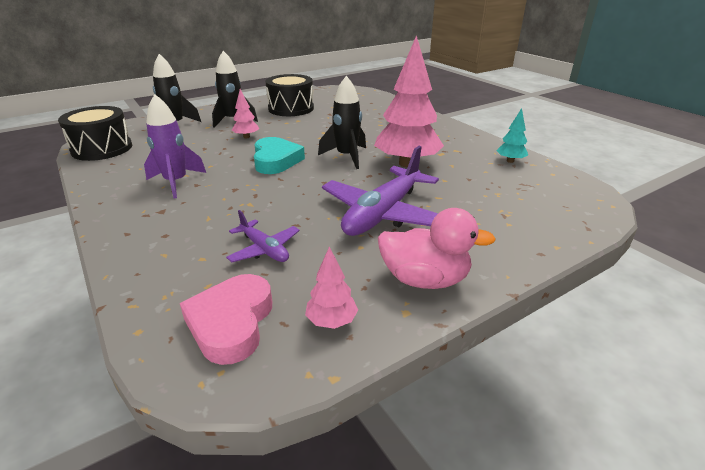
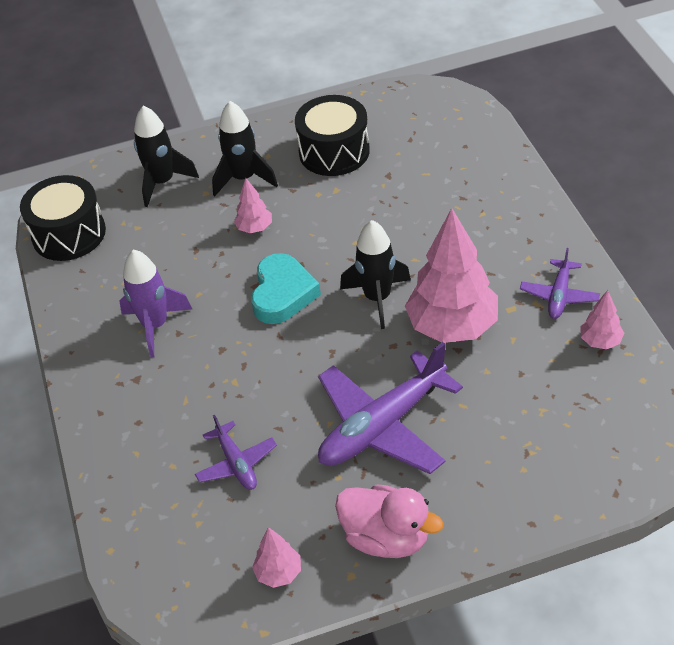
camera: 20 degrees right, 15 degrees up
pink heart [180,274,272,365] -> none
turquoise tree [496,108,528,163] -> pink tree [580,290,624,349]
none -> purple plane [520,248,600,319]

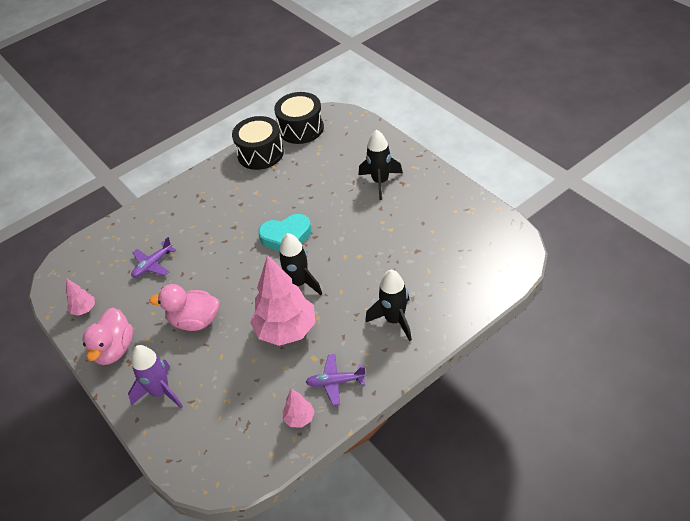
camera: 70 degrees right, 0 degrees up
purple rocket [119,250,192,358] -> purple rocket moved to [128,345,183,408]
black rocket [134,105,199,207] -> black rocket moved to [365,270,412,341]
pink tree [234,178,272,233] -> none
black drum [295,95,370,176] -> black drum moved to [232,116,284,170]
purple plane [318,342,463,474] -> pink duck [150,284,219,331]

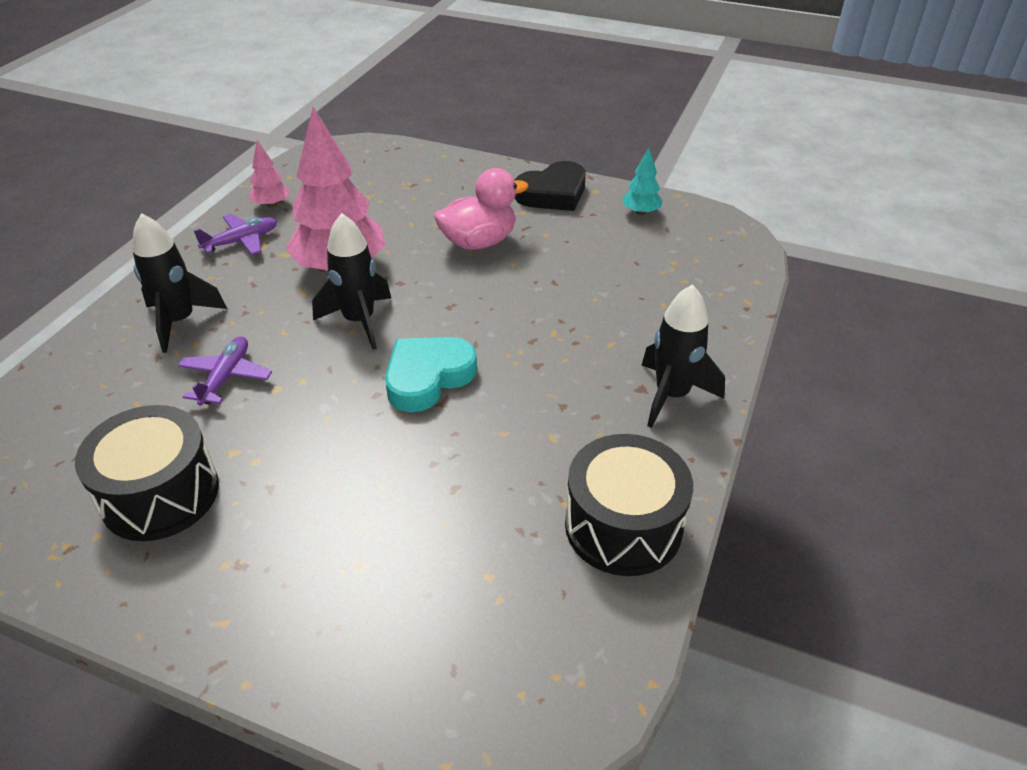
camera: 145 degrees right, 5 degrees down
pink tree [66,278,95,316] -> turquoise tree [622,148,663,215]
pink duck [82,308,133,365] -> black heart [515,161,586,211]
purple rocket [128,345,183,408] -> none
purple plane [131,237,176,278] -> purple plane moved to [178,337,272,406]
black drum [274,92,324,144] -> black drum moved to [75,405,219,541]
black rocket [359,130,403,200] -> black rocket moved to [641,284,725,428]

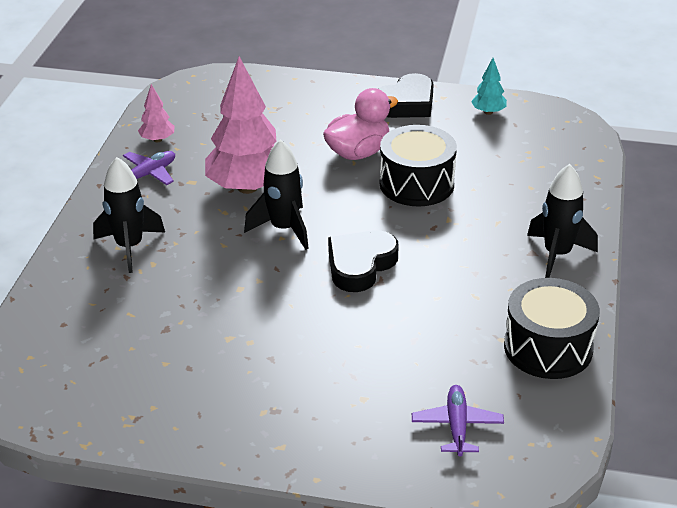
camera: 10 degrees left, 5 degrees down
black drum [75,405,219,541] -> black drum moved to [380,125,457,207]
purple plane [178,337,272,406] -> purple plane moved to [412,385,504,456]
turquoise heart [385,337,477,412] -> black heart [328,230,398,292]

